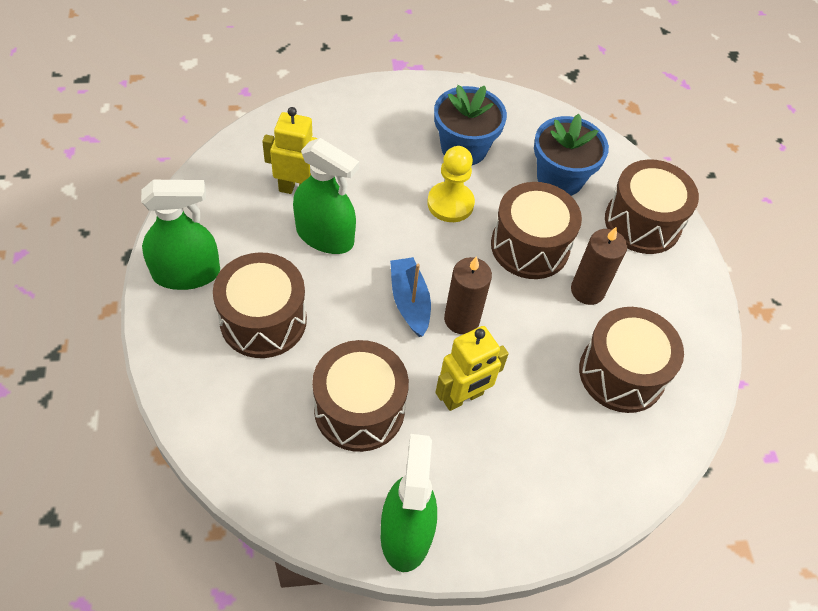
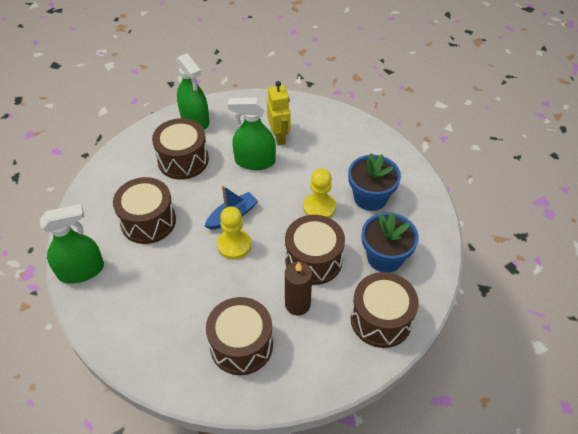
camera: 70 degrees right, 5 degrees down
green spray bottle [293,138,359,254] -> green spray bottle turned 90 degrees clockwise [228,98,276,170]
yellow robot [435,326,509,411] -> none
brown candle [444,256,492,334] -> yellow pawn [217,206,252,260]

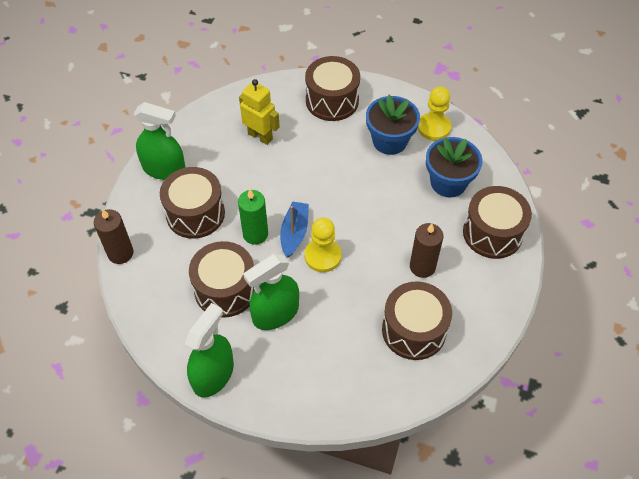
camera: 40 degrees left, 5 degrees up
green spray bottle [228,98,276,170] -> green spray bottle moved to [243,254,299,330]
brown drum [285,215,345,285] -> brown drum moved to [305,56,360,121]
yellow pawn [303,169,336,218] -> yellow pawn moved to [418,86,451,141]
none -> brown candle [94,209,134,264]
none -> green candle [238,189,268,245]

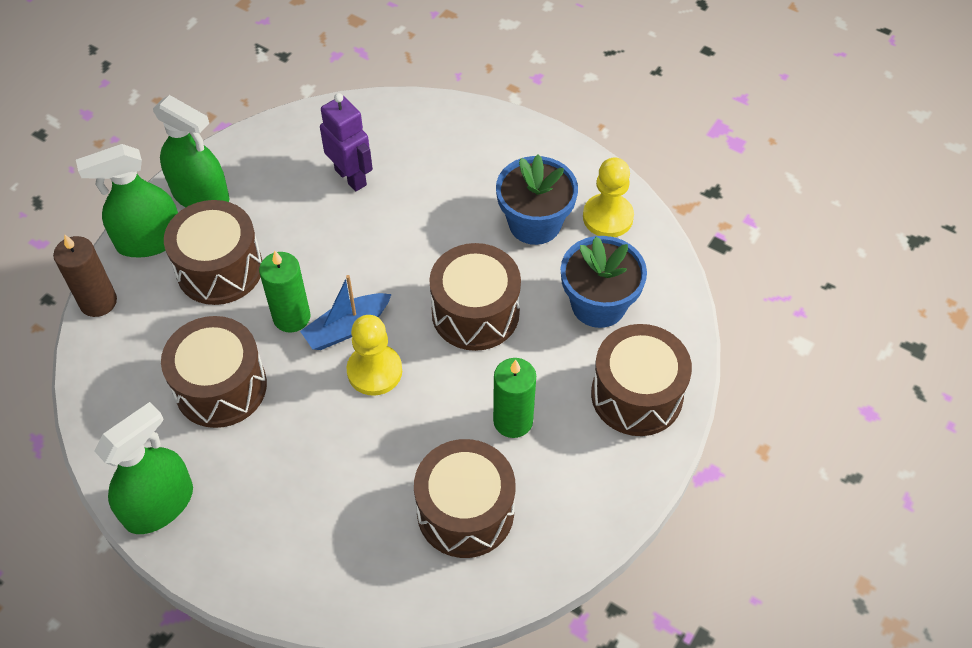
camera: 15 degrees right, 0 degrees up
yellow robot [239,79,280,145] -> purple robot [320,93,373,191]
green spray bottle [243,254,299,330] -> green spray bottle moved to [76,144,178,258]
blue boat [280,201,309,258] -> blue boat turned 150 degrees counterclockwise [300,275,392,350]
brown drum [305,56,360,121] -> brown drum moved to [429,243,521,351]
brown candle [410,223,443,278] -> green candle [493,358,536,438]

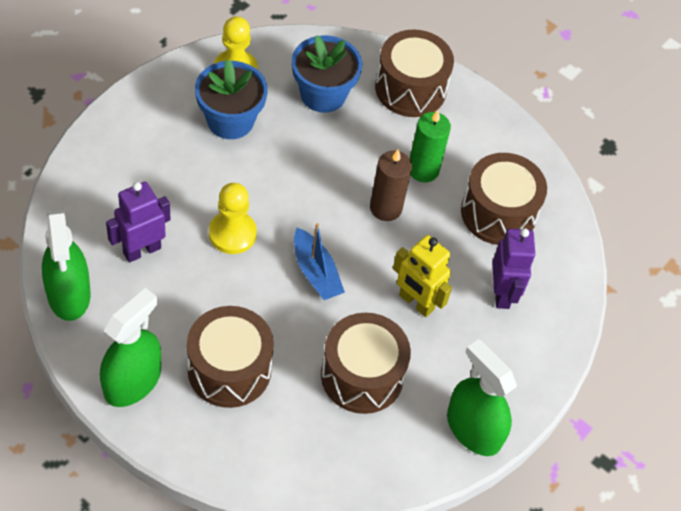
camera: 90 degrees left, 0 degrees up
brown candle [53,234,117,317] -> brown candle moved to [370,149,412,221]
green spray bottle [76,144,178,258] -> green spray bottle moved to [42,210,91,321]
green candle [259,251,311,333] -> none
yellow pawn [346,315,402,396] -> yellow pawn moved to [209,183,257,254]
brown drum [429,243,521,351] -> none
none -> yellow robot [393,235,452,317]
none -> purple robot [492,228,536,309]

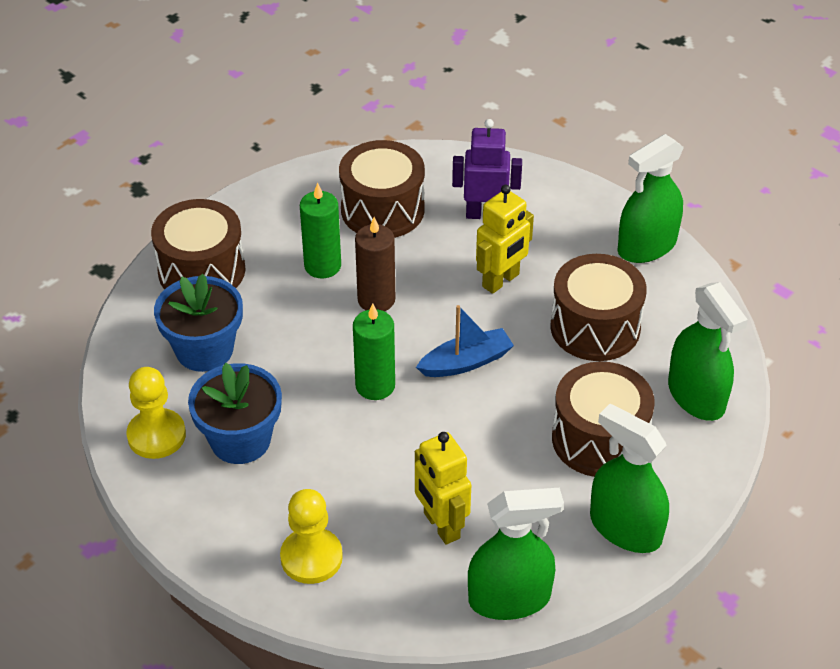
camera: 80 degrees left, 10 degrees down
purple robot [106,182,171,263] -> yellow robot [415,432,471,545]
yellow pawn [209,183,257,254] -> yellow pawn moved to [280,489,343,584]
none -> green candle [353,303,395,400]
none -> green spray bottle [668,282,748,421]

